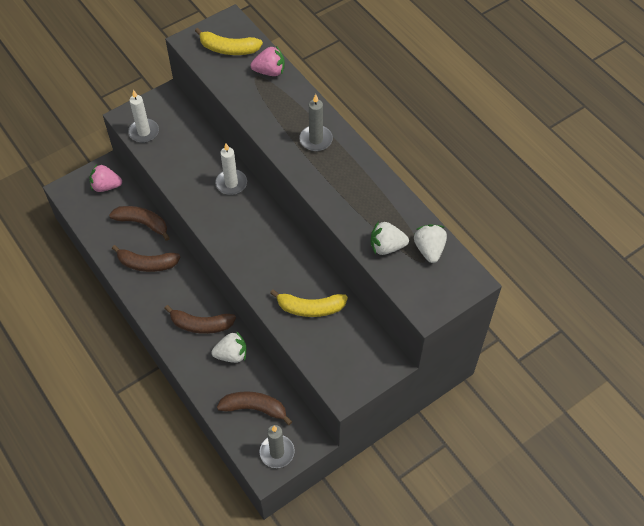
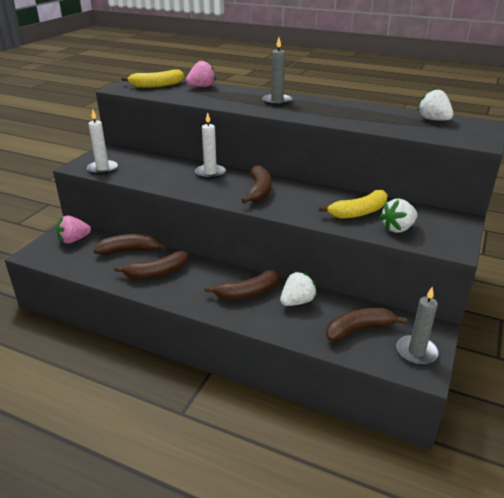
camera: 30 degrees left, 25 degrees down
white strawberry [371,221,409,255] -> white strawberry moved to [379,199,418,233]
none -> brown banana [242,165,271,204]

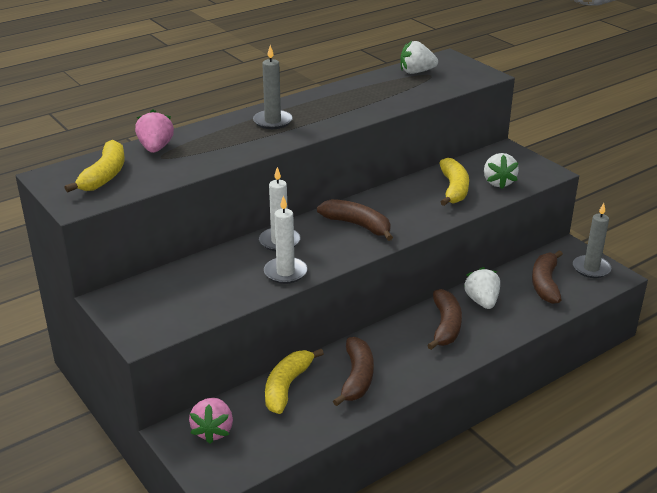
camera: 60 degrees left, 0 degrees up
white candle [87,109,118,175] -> white candle moved to [264,196,308,284]
brown banana [94,234,167,255] -> yellow banana [265,349,324,414]

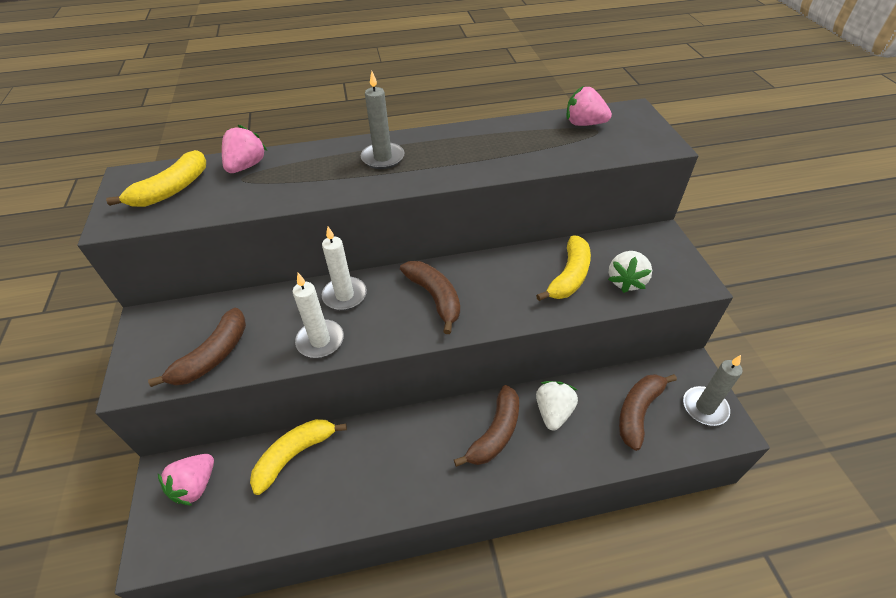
camera: 25 degrees right, 15 degrees up
brown banana [333,337,374,406] -> brown banana moved to [148,308,246,387]
white strawberry [401,41,438,74] -> pink strawberry [566,86,612,126]

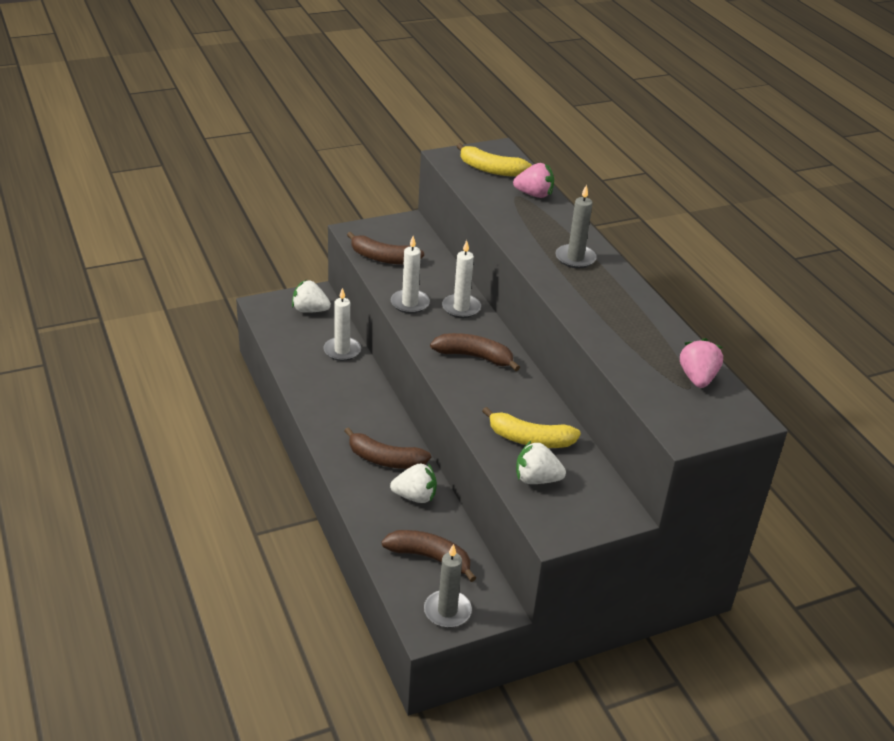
camera: 75 degrees right, 10 degrees down
pink strawberry [158,454,214,506] -> white strawberry [292,280,331,313]
yellow banana [250,419,347,495] -> white candle [323,288,361,361]
brown banana [400,261,460,334] -> brown banana turned 120 degrees counterclockwise [430,333,520,371]

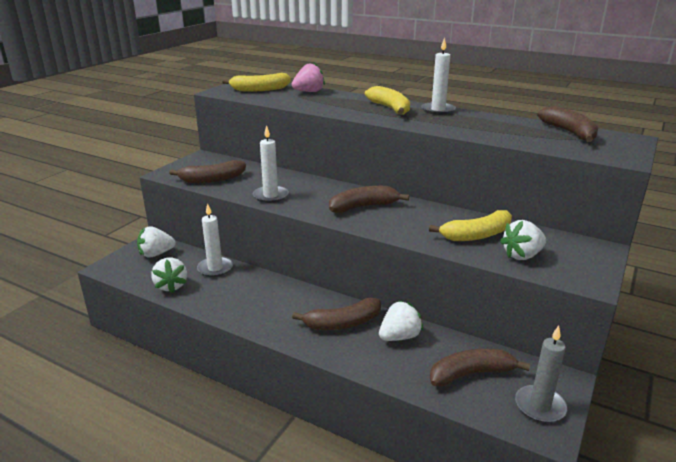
camera: 35 degrees left, 10 degrees down
white candle [442,240,481,318] -> white candle moved to [421,37,456,115]
grey candle [555,184,597,269] -> yellow banana [365,86,410,115]
pink strawberry [680,338,723,388] -> brown banana [537,106,599,142]
none -> white strawberry [151,258,187,293]

